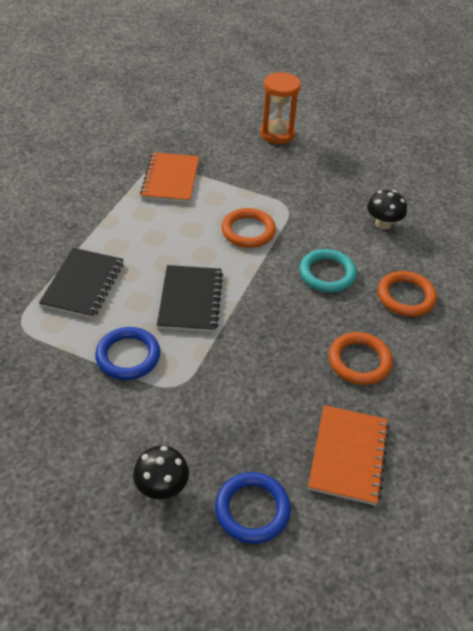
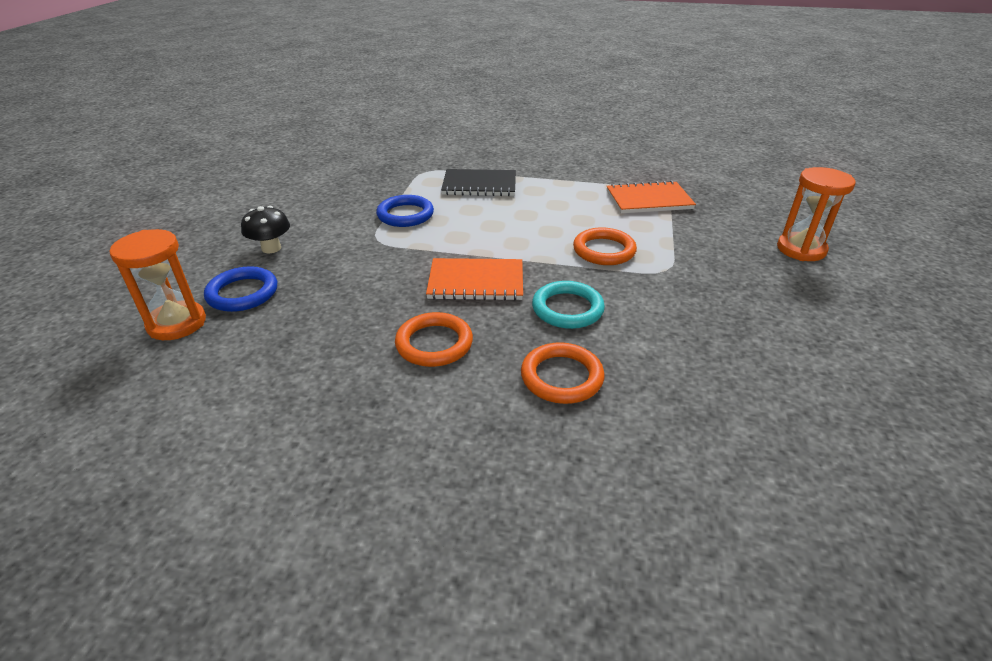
camera: 80 degrees right, 10 degrees down
black notebook [157,265,223,332] -> none
orange notebook [308,405,389,506] -> orange notebook moved to [426,258,523,300]
black mushroom [367,190,407,229] -> none
none -> orange hourglass [110,229,206,340]

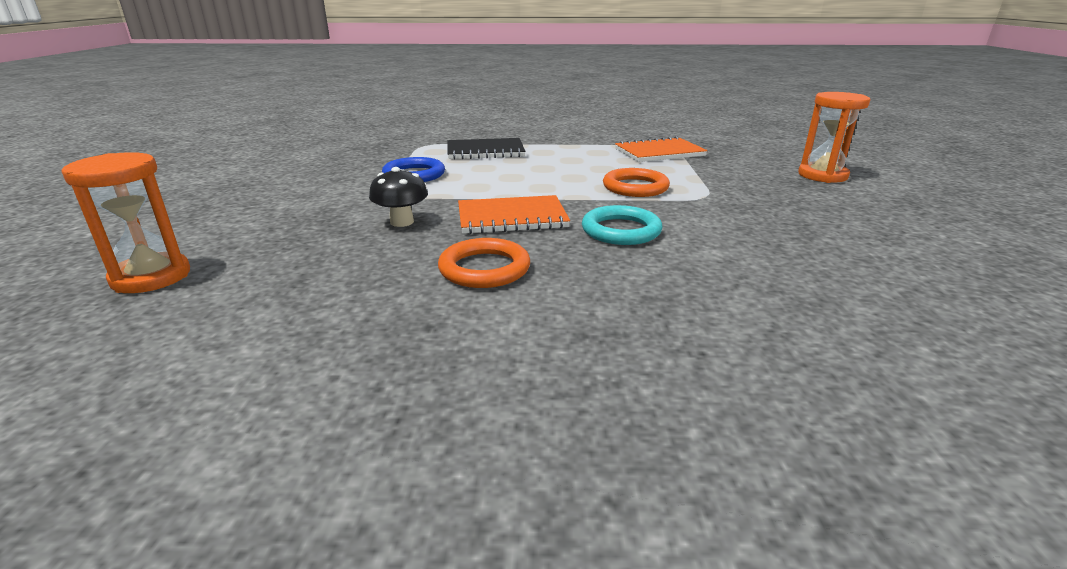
camera: 10 degrees left, 10 degrees down
blue ring [204,266,277,312] -> none
black mushroom [241,206,290,254] -> black mushroom moved to [369,167,428,227]
orange ring [521,342,604,404] -> none

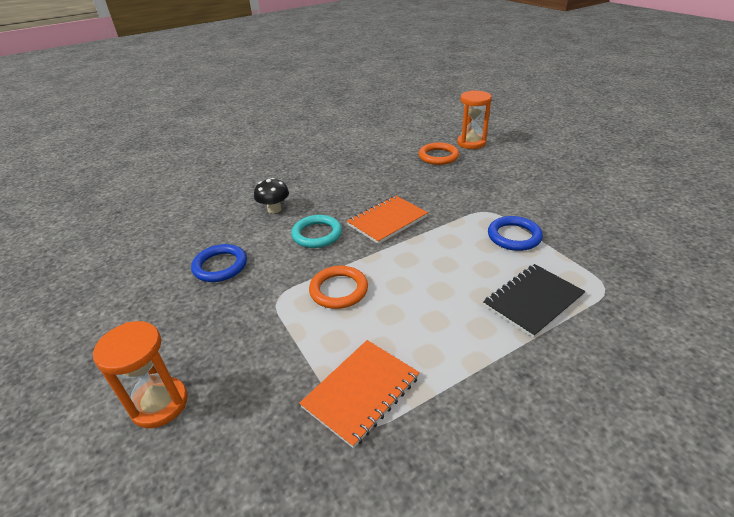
camera: 150 degrees right, 10 degrees up
black mushroom [369,167,428,227] -> black mushroom moved to [254,178,289,214]
orange ring [438,238,530,288] -> orange ring moved to [419,142,459,165]
none -> blue ring [191,244,247,282]

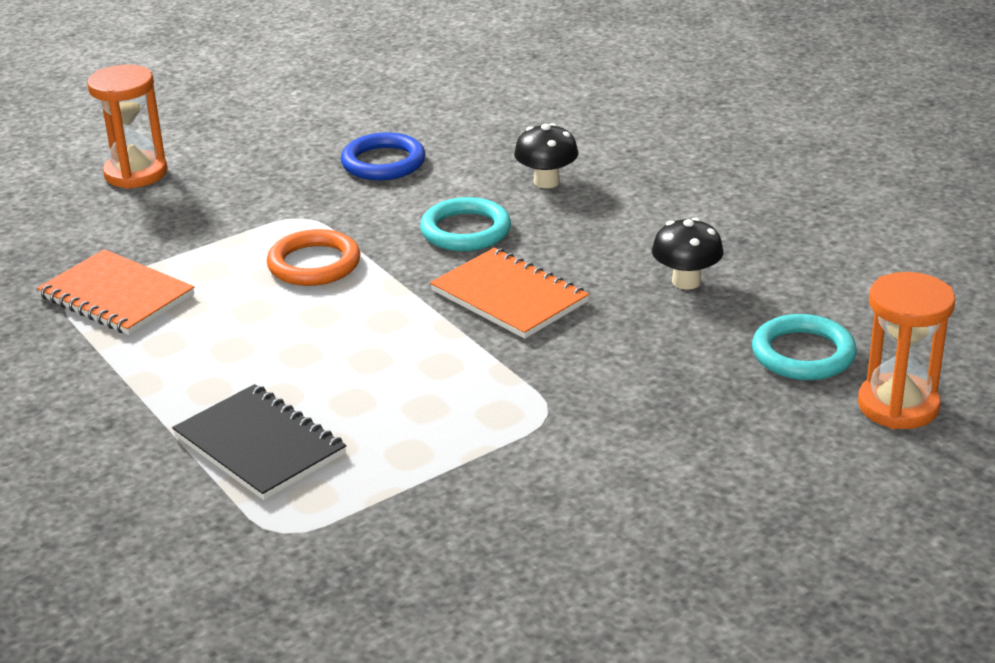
camera: 85 degrees right, 5 degrees down
orange ring [419,142,459,165] -> turquoise ring [752,314,857,380]
blue ring [488,216,543,251] -> none
none -> black mushroom [652,218,723,290]

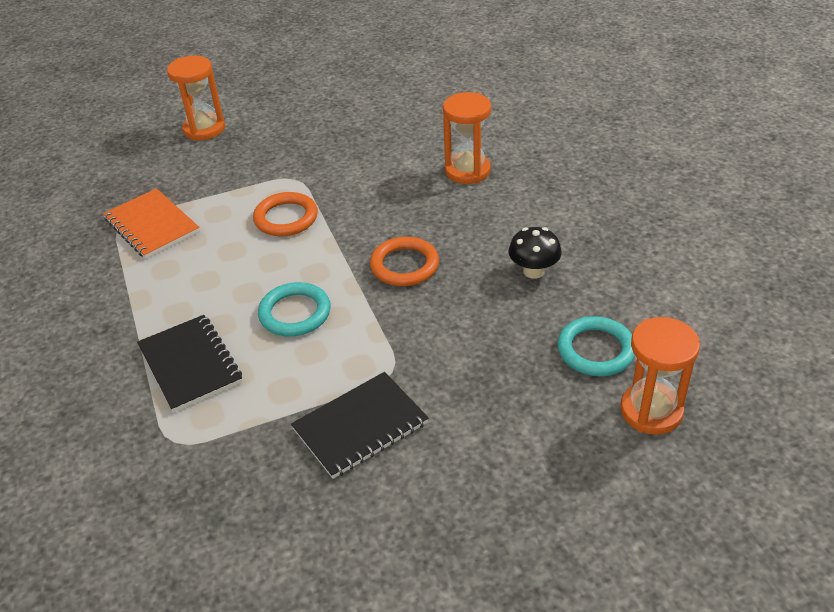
camera: 15 degrees right, 10 degrees up
blue ring [341,132,425,180] -> none
turquoise ring [420,197,511,251] -> turquoise ring moved to [258,282,331,337]
orange notebook [430,248,589,339] -> orange ring [370,237,439,286]
black mushroom [514,123,579,188] -> orange hourglass [443,92,491,184]
none -> black notebook [291,372,428,479]

